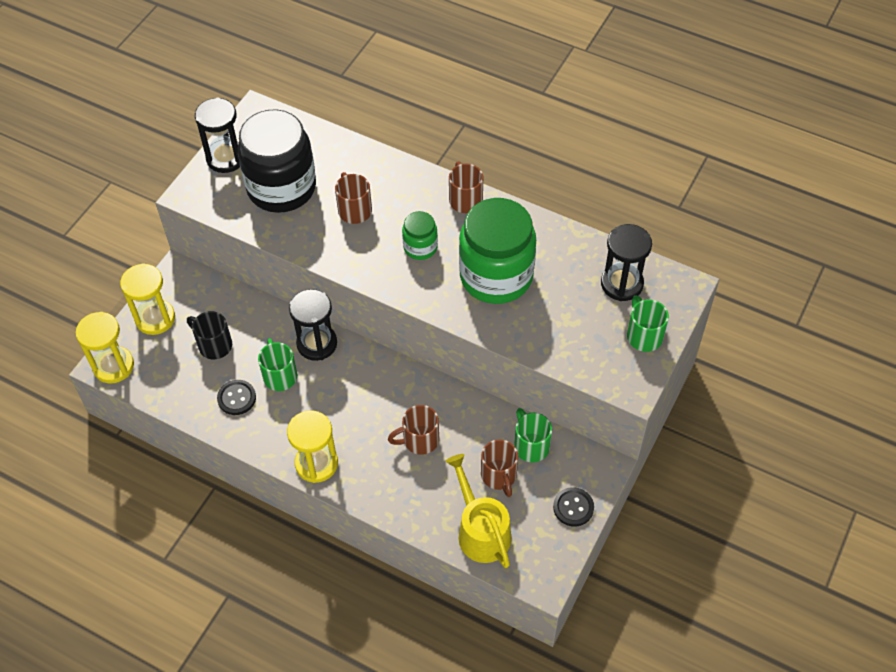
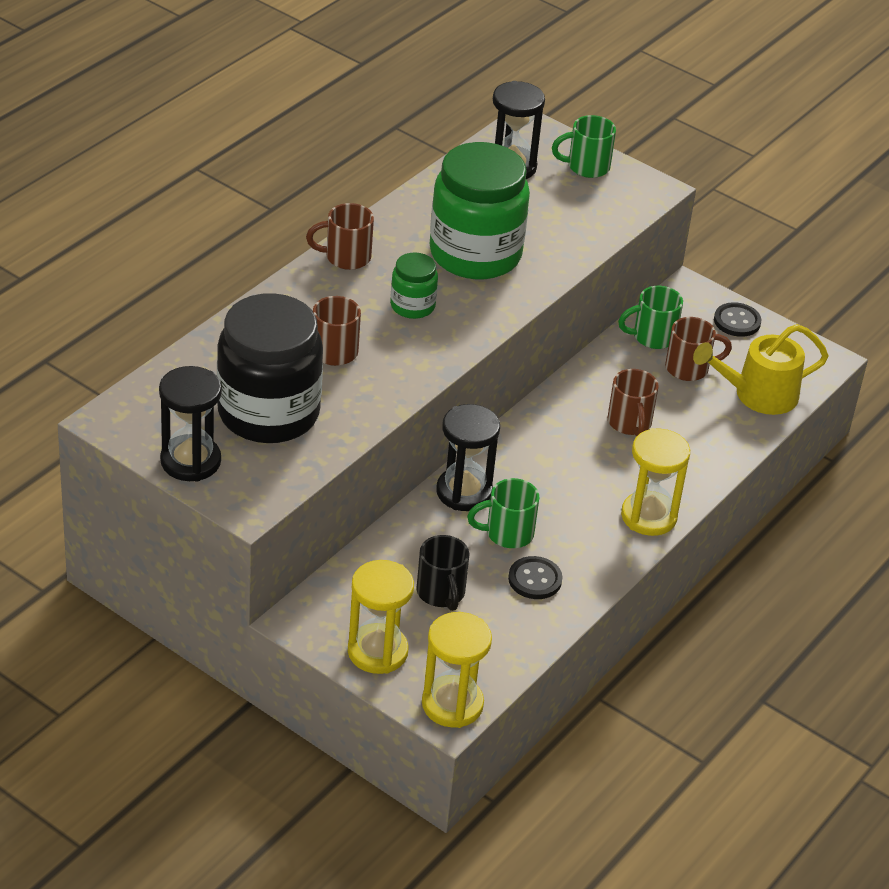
camera: 85 degrees left, 15 degrees down
black mug [187,311,232,359] -> black mug turned 60 degrees counterclockwise [416,535,469,611]

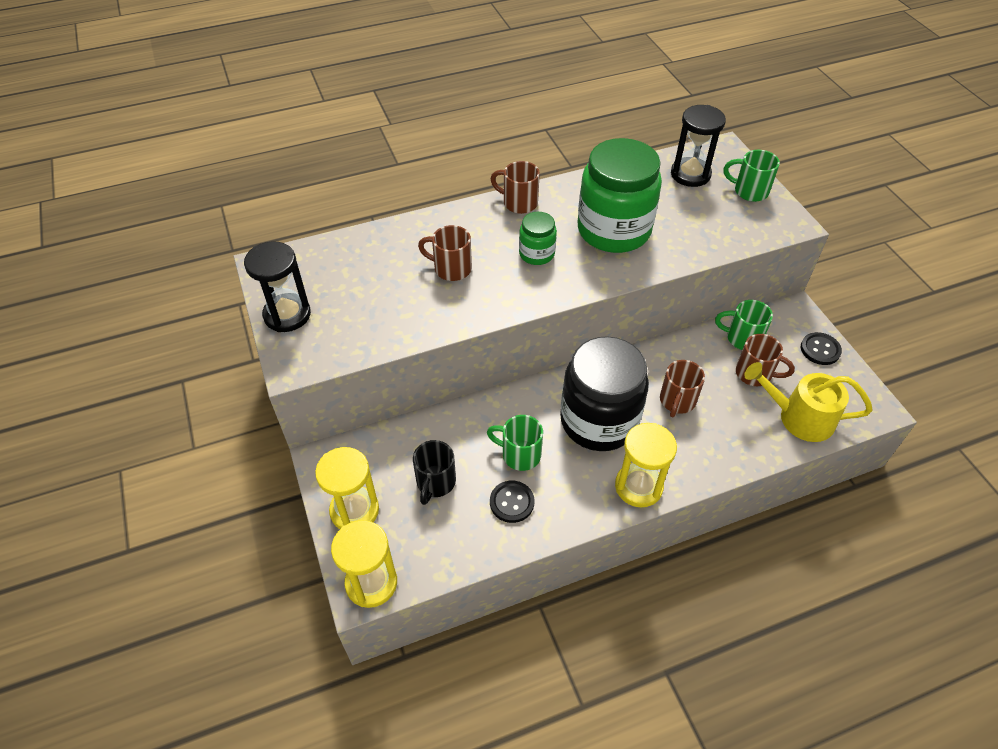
camera: 35 degrees right, 10 degrees up
black jar [217,293,323,443] -> black jar moved to [560,336,649,451]
black hourglass [436,404,500,511] -> none

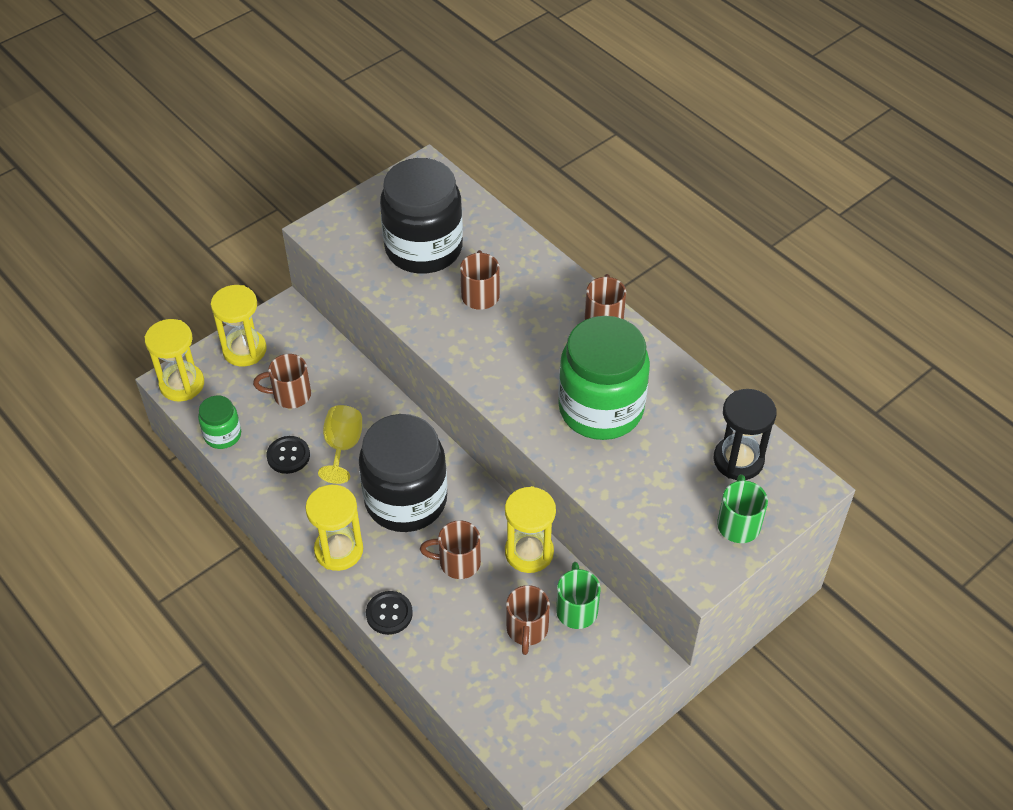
camera: 70 degrees right, 0 degrees up
black hourglass [244,241,311,332] -> none
black mug [413,440,456,505] -> brown mug [253,354,311,408]
green mug [487,415,543,471] -> yellow goblet [318,405,362,484]
green jar [519,212,557,265] -> green jar moved to [198,395,241,449]
yellow watering can [744,362,873,442] -> none
black button [801,332,842,365] -> black button moved to [366,591,413,635]
none -> black jar [380,158,463,274]
none -> yellow hourglass [505,486,556,573]

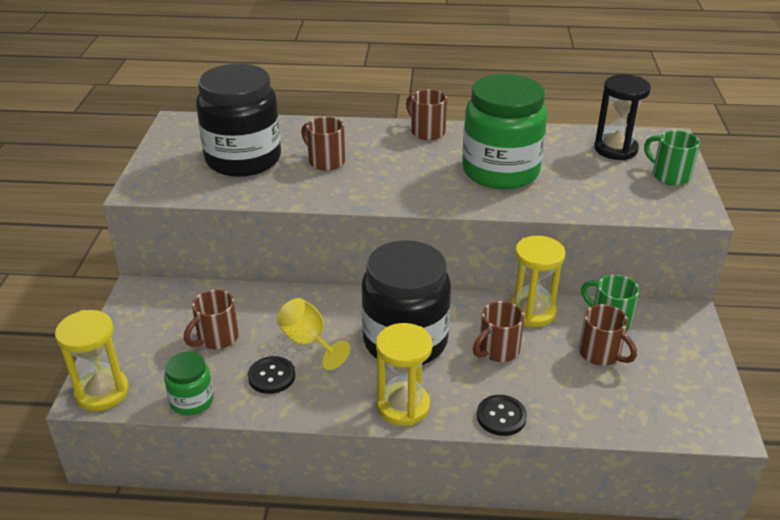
camera: 45 degrees left, 15 degrees down
yellow hourglass [211,285,267,367] -> none

